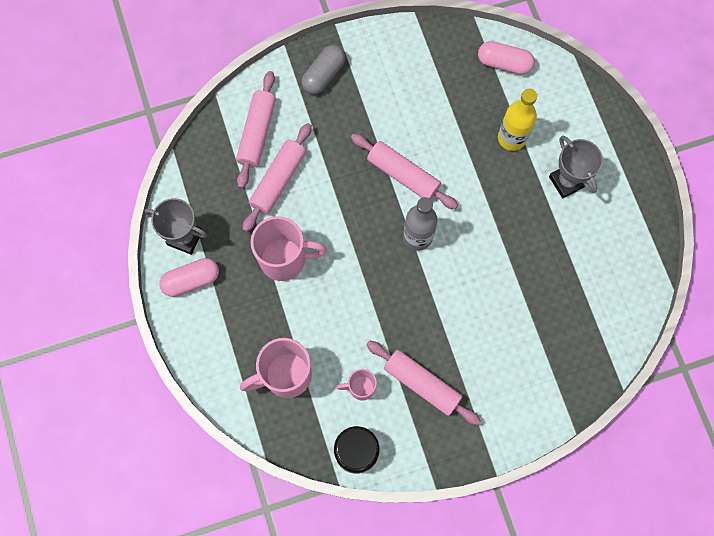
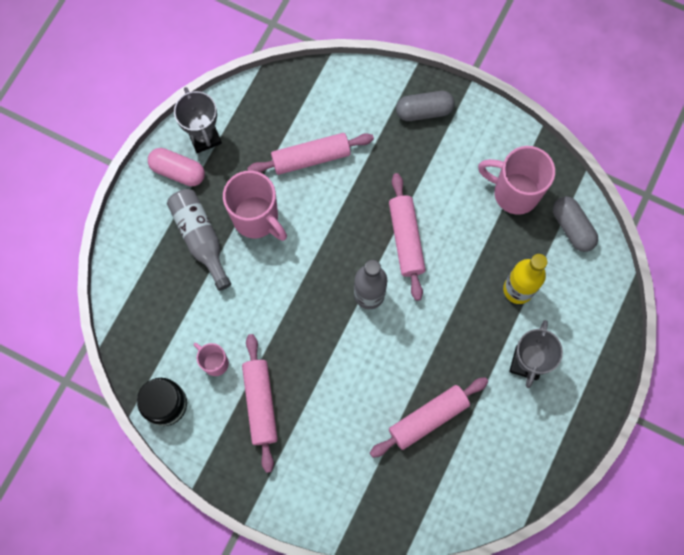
camera: 45 degrees right, 0 degrees up
pink rolling pin [236,71,276,189] -> pink rolling pin moved to [370,377,488,458]
pink mug [240,338,312,398] -> pink mug moved to [478,146,555,215]
pink capsule [478,41,535,75] -> grey capsule [553,196,598,252]
none -> grey bottle [167,189,231,291]

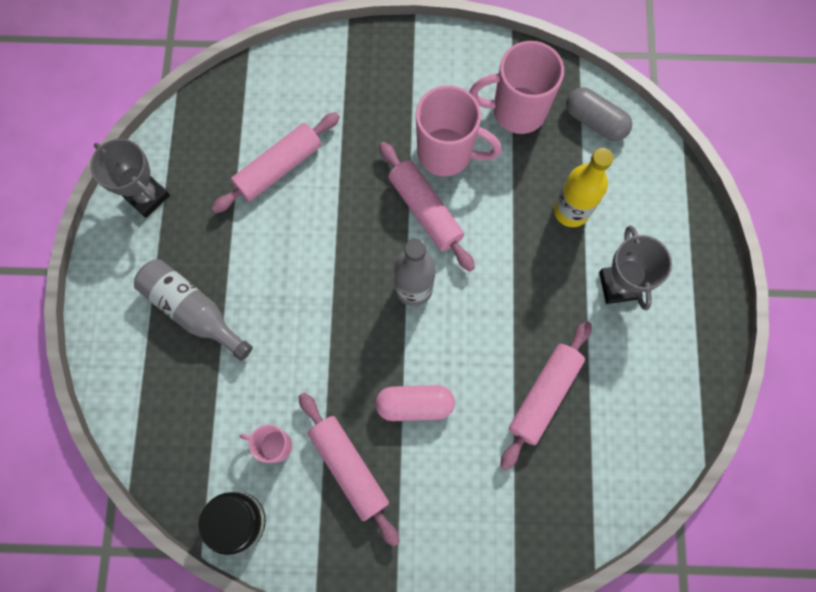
camera: 25 degrees left, 0 degrees up
pink capsule [148,148,205,186] -> pink capsule moved to [375,385,455,421]
pink mug [223,171,287,241] -> pink mug moved to [416,85,502,176]
grey capsule [396,91,455,121] -> none

